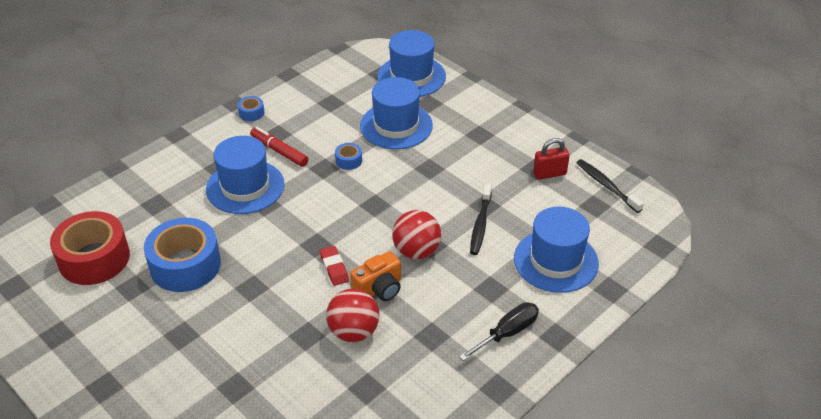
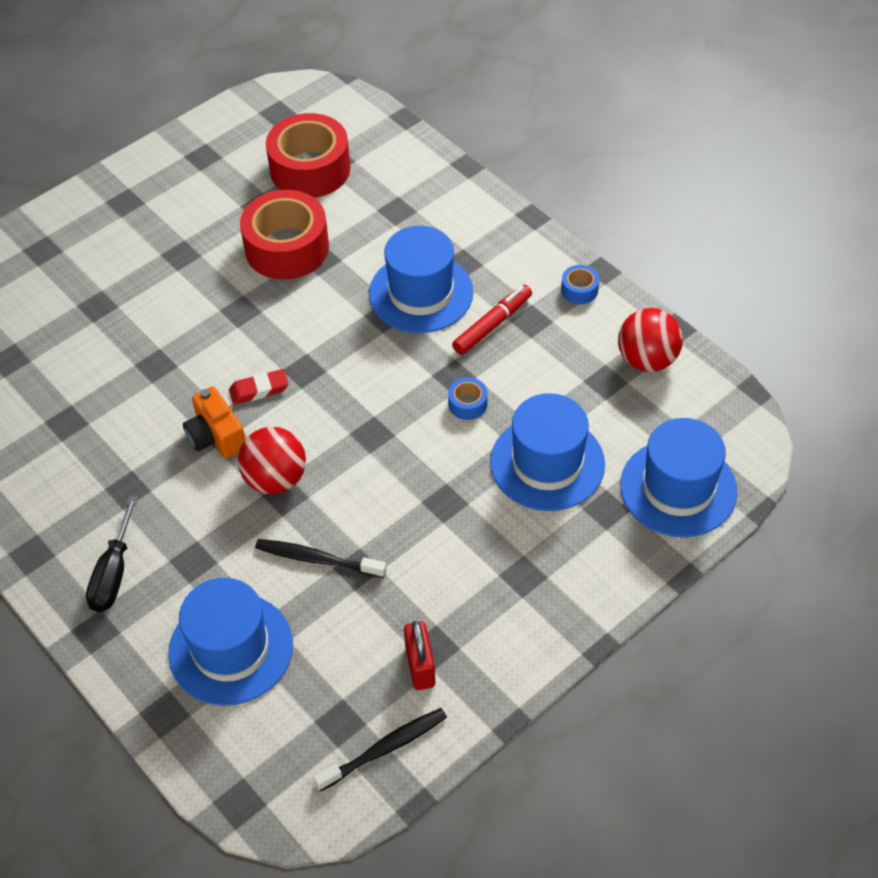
camera: 95 degrees right, 10 degrees up
blue tape [144,218,221,292] -> red tape [240,190,329,280]
red ball [326,289,380,342] -> red ball moved to [618,308,683,372]
black screwdriver [459,302,539,361] -> black screwdriver turned 45 degrees clockwise [86,496,138,612]

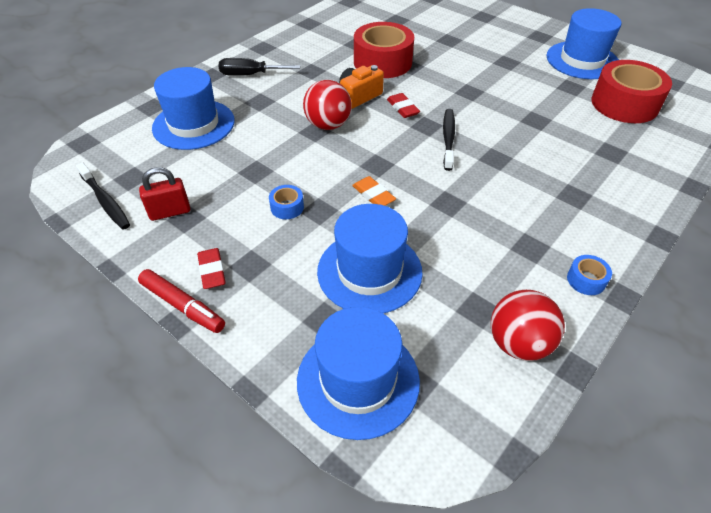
camera: 80 degrees right, 5 degrees down
red tape [240,190,329,280] -> red tape moved to [354,22,414,78]
black toothbrush [255,539,387,578] -> black toothbrush moved to [443,109,455,171]
blue hat [369,226,474,333] -> blue hat moved to [546,8,621,79]
blue tape [448,377,488,420] -> blue tape moved to [269,185,304,219]
red marker [452,285,532,355] -> red marker moved to [138,269,225,333]
none -> red eraser [197,248,226,289]
none -> orange eraser [352,176,396,206]

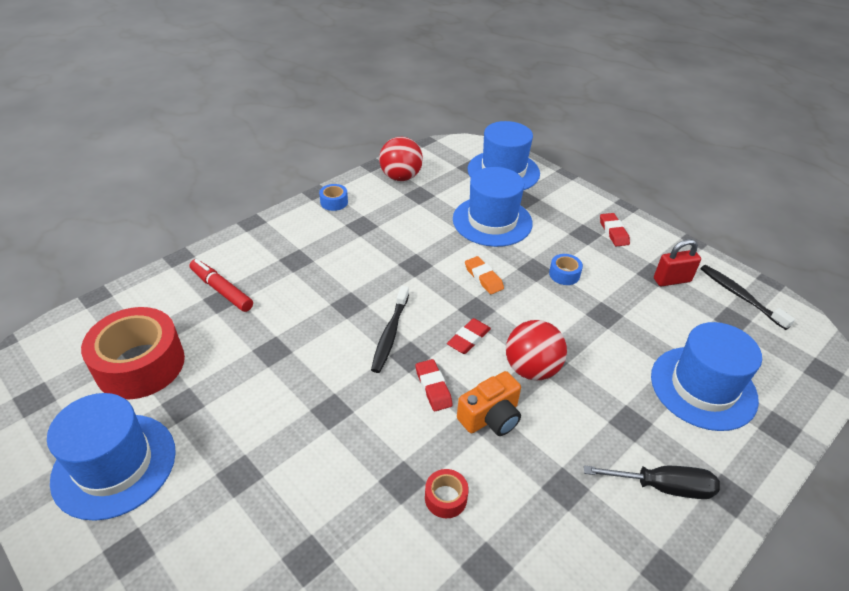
camera: 175 degrees left, 5 degrees down
red marker [138,269,225,333] -> red marker moved to [189,259,253,312]
red tape [354,22,414,78] -> red tape [425,469,469,518], size x0.43
none -> red eraser [447,318,491,354]

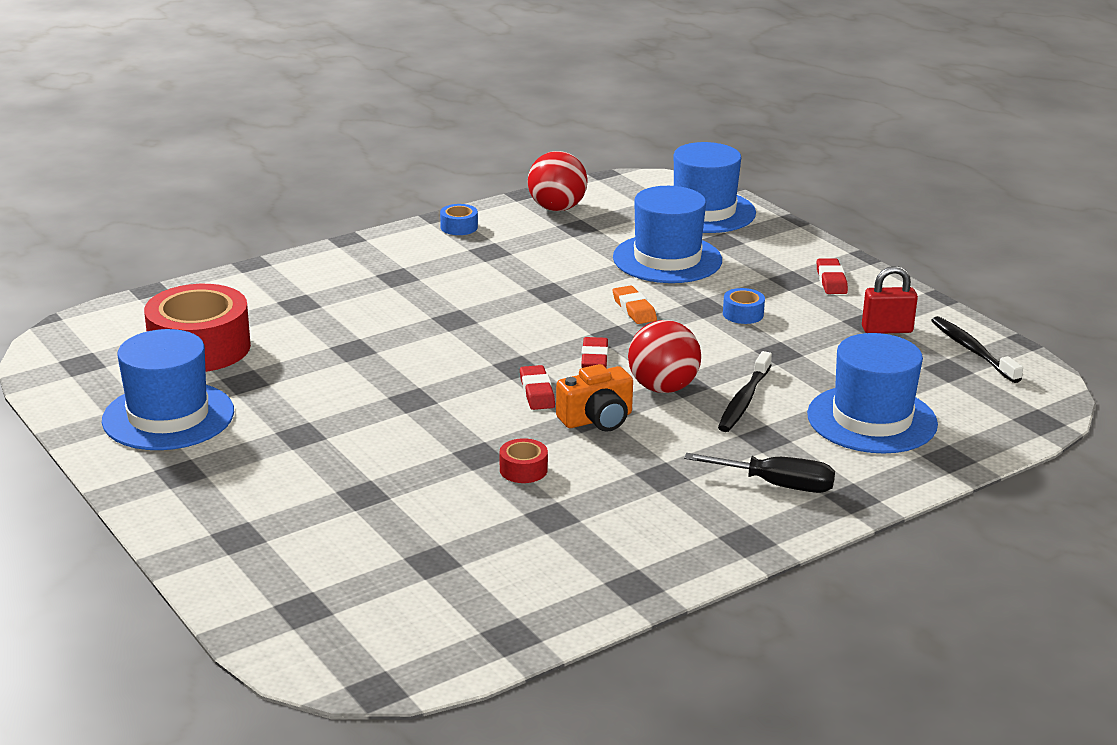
camera: 10 degrees right, 15 degrees down
red marker [189,259,253,312] -> none
black toothbrush [371,286,409,373] -> black toothbrush moved to [718,351,772,432]
red eraser [447,318,491,354] -> red eraser turned 45 degrees counterclockwise [581,337,608,368]

